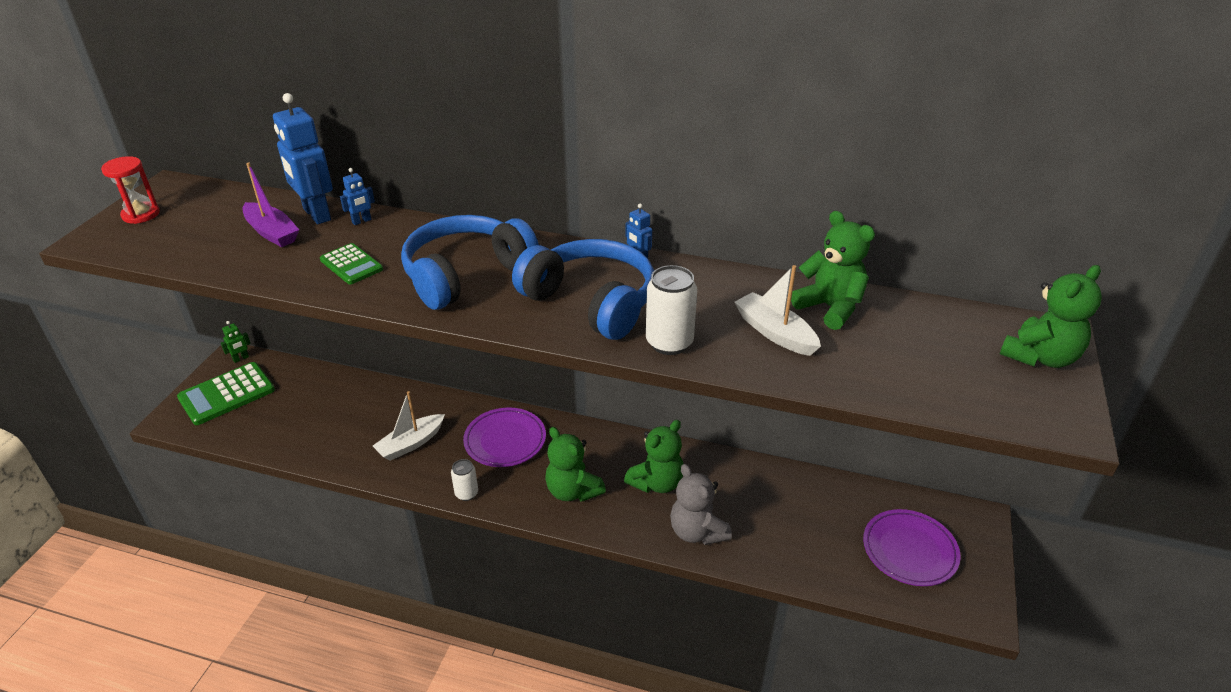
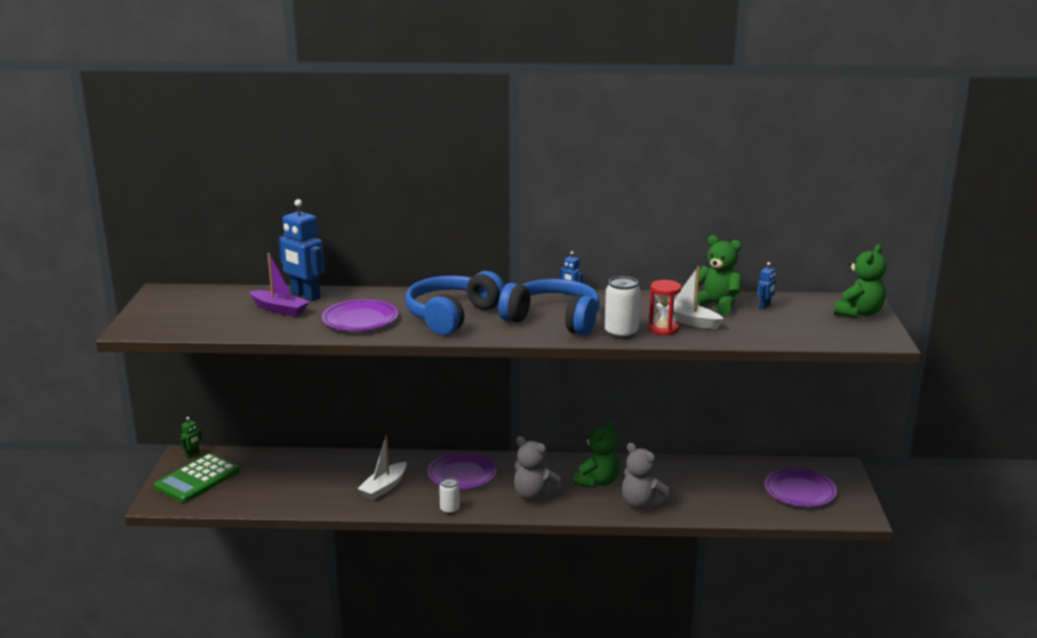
camera: 15 degrees left, 15 degrees down
red hourglass [101,156,160,224] -> red hourglass moved to [649,280,681,335]
green calculator [320,243,383,284] -> purple plate [322,299,398,331]
blue robot [340,168,375,225] -> blue robot moved to [757,262,776,309]
green teddy bear [545,427,606,502] -> grey teddy bear [514,436,562,501]

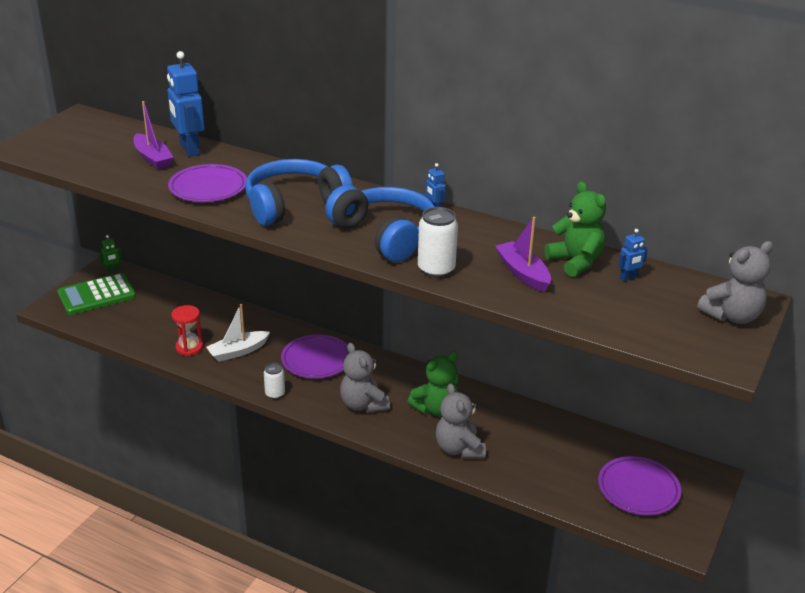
camera: 25 degrees right, 10 degrees up
red hourglass [649,280,681,335] -> red hourglass moved to [171,305,203,356]
white boat [656,266,724,329] -> purple boat [495,217,551,292]
green teddy bear [834,245,887,318] -> grey teddy bear [697,241,773,324]

